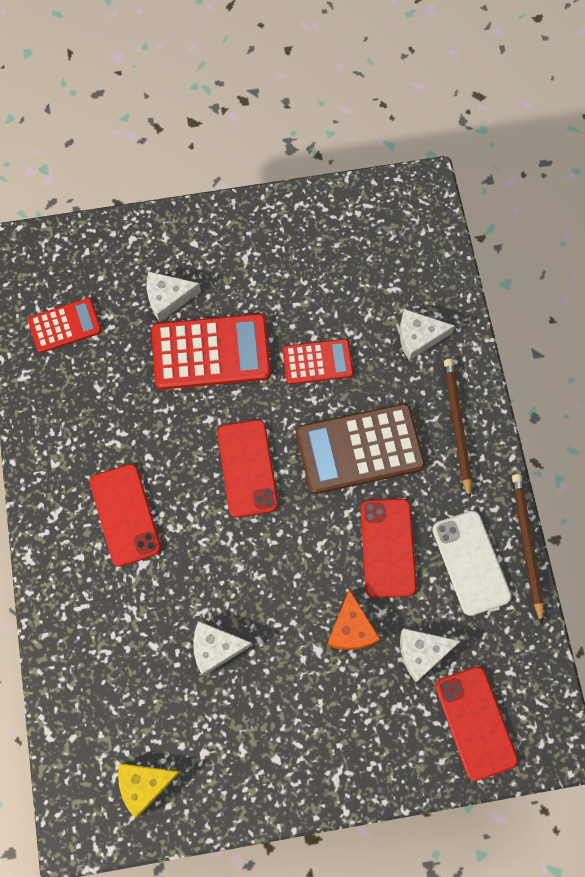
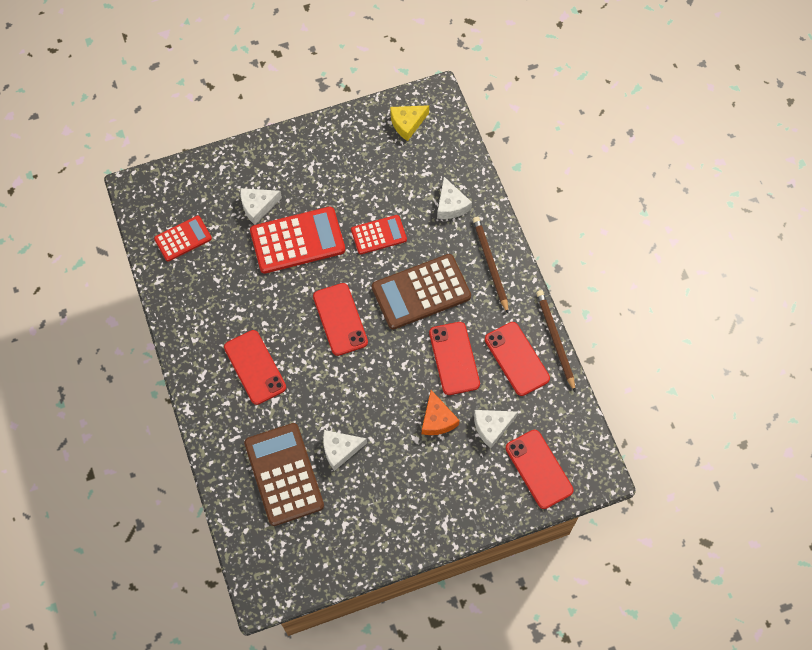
camera: 10 degrees left, 5 degrees down
yellow cheese [118,763,181,818] -> yellow cheese moved to [390,105,429,141]
white cheese [400,309,455,361] -> white cheese turned 90 degrees counterclockwise [437,177,472,219]
white phone [432,511,512,616] -> red phone [485,322,550,396]
none -> brown calculator [244,423,324,526]

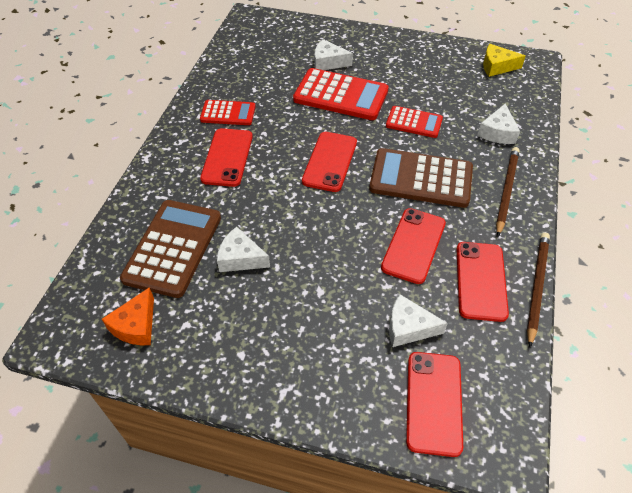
camera: 35 degrees right, 15 degrees down
red calculator [154,215,212,262] -> red calculator moved to [200,100,256,125]
orange cheese [422,390,460,435] -> orange cheese moved to [102,287,154,345]

